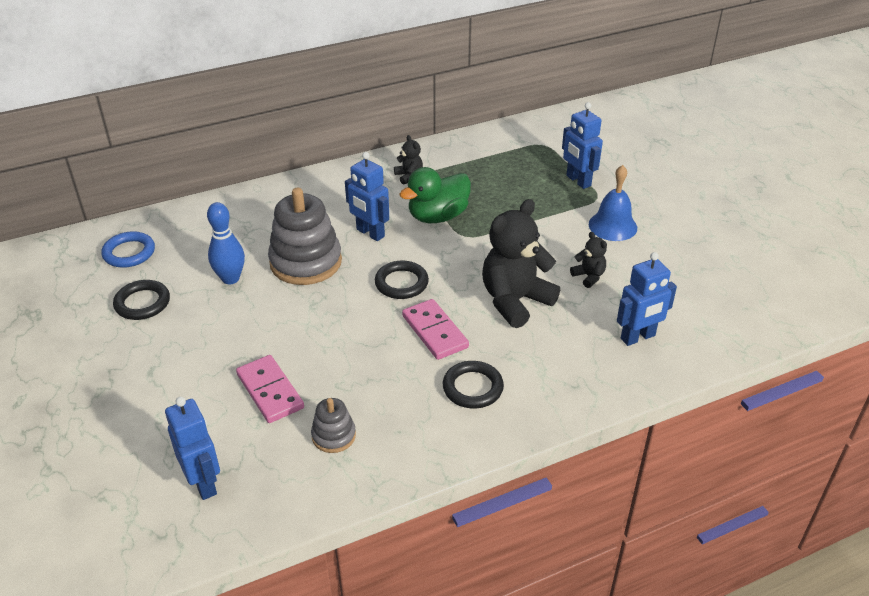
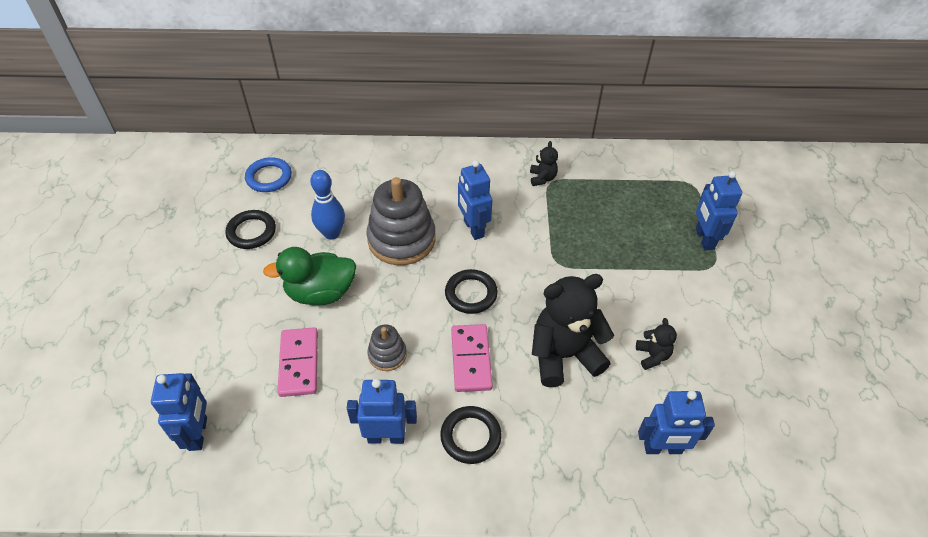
camera: 25 degrees right, 10 degrees up
grey stacking toy [311,398,356,453] -> grey stacking toy moved to [367,324,407,371]
green duck [399,167,471,223] -> green duck moved to [263,247,356,305]
blue bell [589,165,637,241] -> none
none -> blue robot [347,379,417,444]

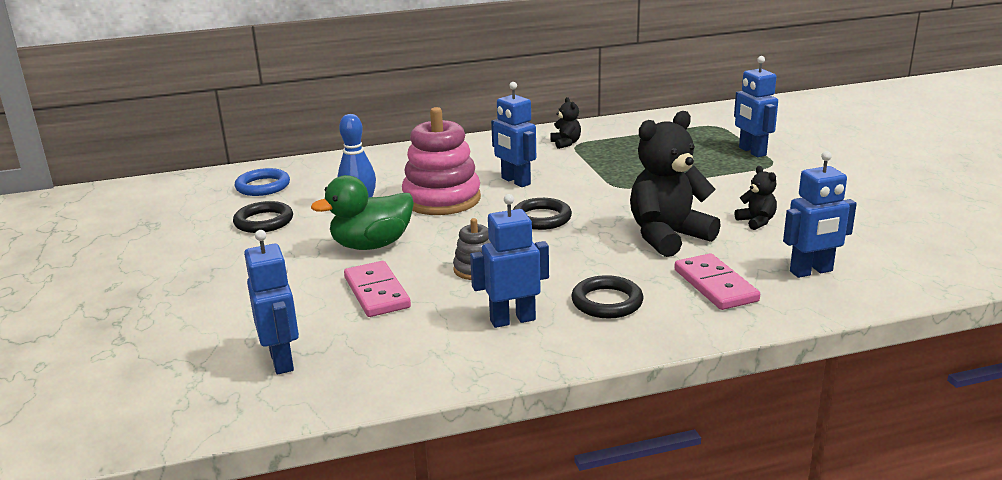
camera: 15 degrees left, 25 degrees down
grey stacking toy [367,177,436,265] -> pink stacking toy [402,107,481,215]
pink domino [451,324,493,392] -> pink domino moved to [674,253,760,310]

